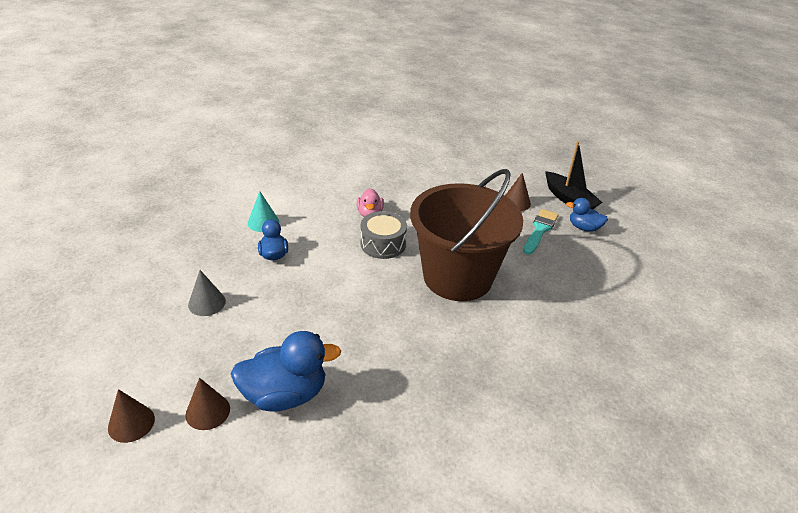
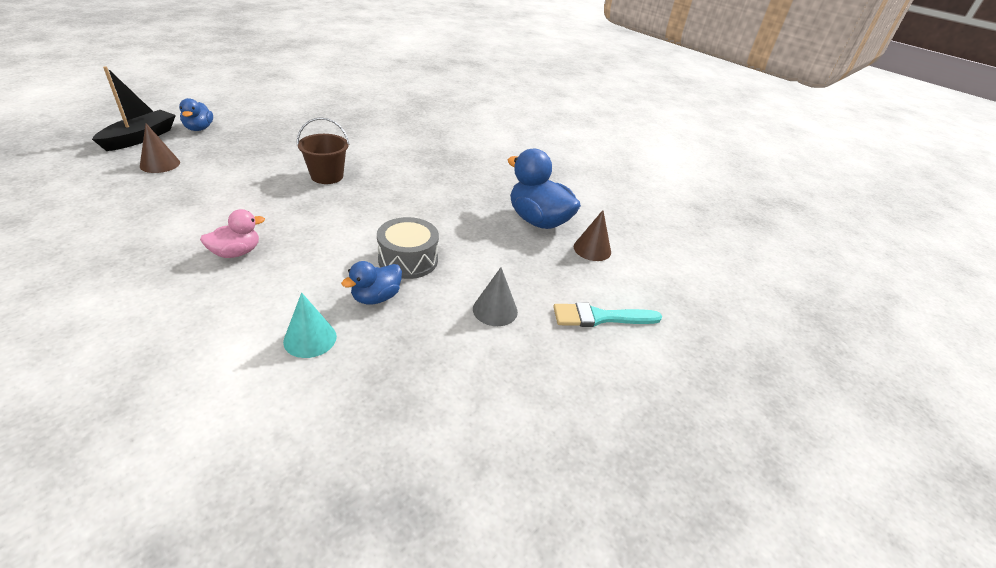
camera: 125 degrees left, 0 degrees up
brown cone [108,389,155,443] -> none
grey drum [360,211,407,259] -> grey drum moved to [377,217,439,279]
brown bucket [410,169,523,301] -> brown bucket [297,117,349,184], size x0.44
turquoise brush [523,209,559,255] -> turquoise brush moved to [553,302,662,327]

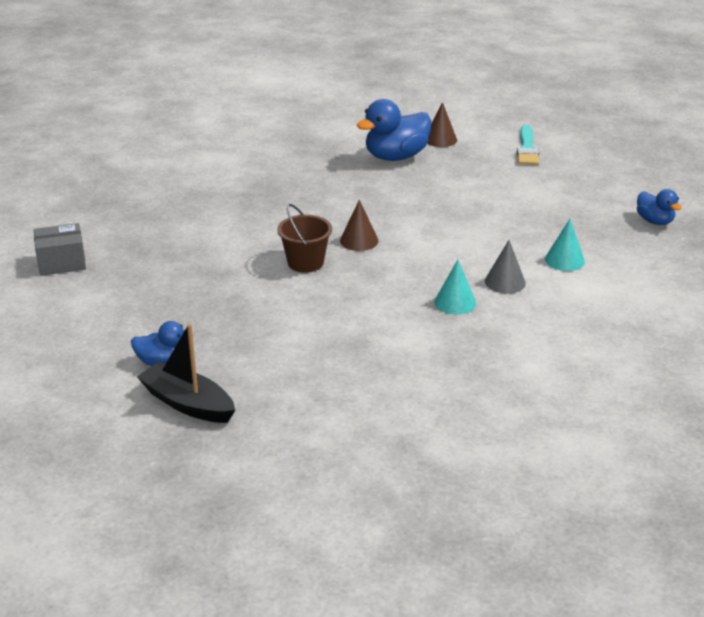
camera: 75 degrees left, 5 degrees down
brown cone [140,123,180,173] -> brown cone moved to [340,199,378,251]
pink duck [200,209,265,258] -> turquoise cone [434,260,476,315]
blue duck [341,261,402,304] -> blue duck moved to [637,189,682,225]
grey drum [377,217,439,279] -> none
grey cone [473,267,518,326] -> grey cone moved to [485,240,526,294]
none -> grey box [34,223,86,276]

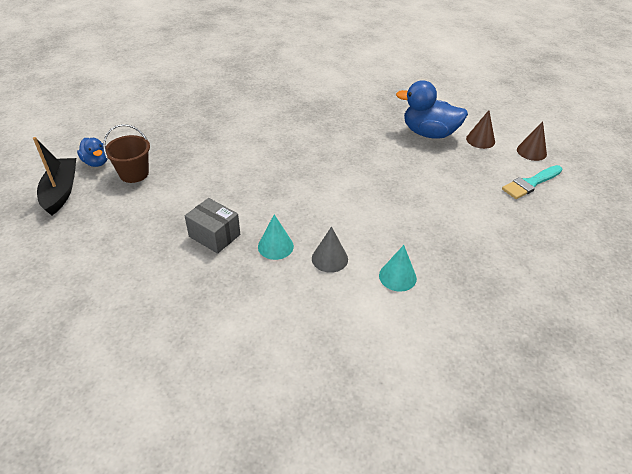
camera: 50 degrees right, 10 degrees up
grey box [34,223,86,276] -> grey box moved to [185,198,240,254]
brown bucket [277,204,332,273] -> brown bucket moved to [103,124,150,183]
brown cone [340,199,378,251] -> brown cone moved to [517,121,547,161]
blue duck [637,189,682,225] -> none

